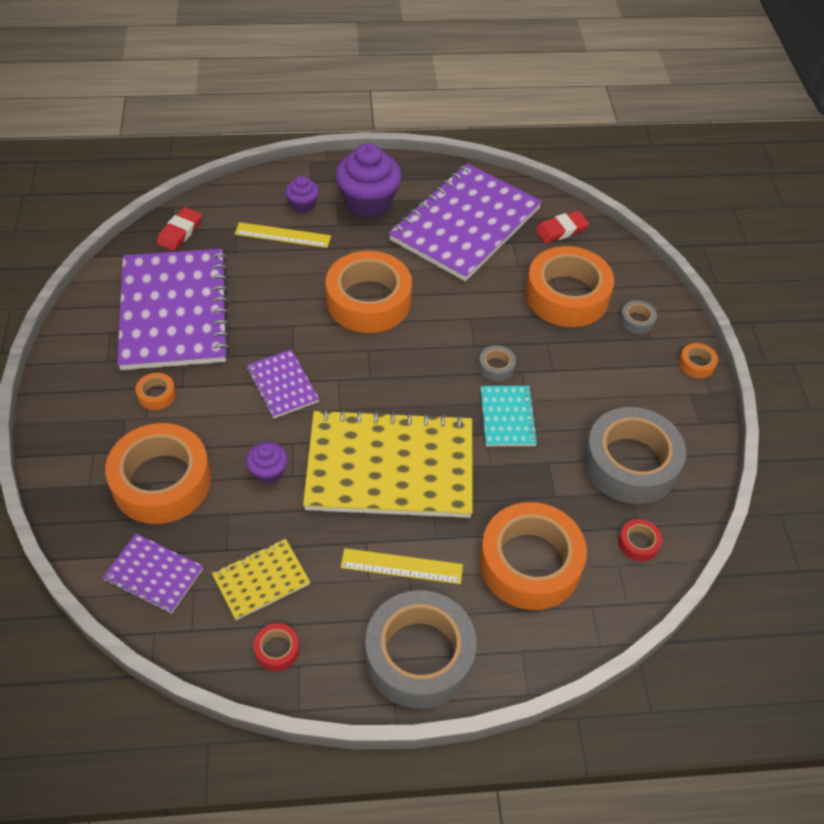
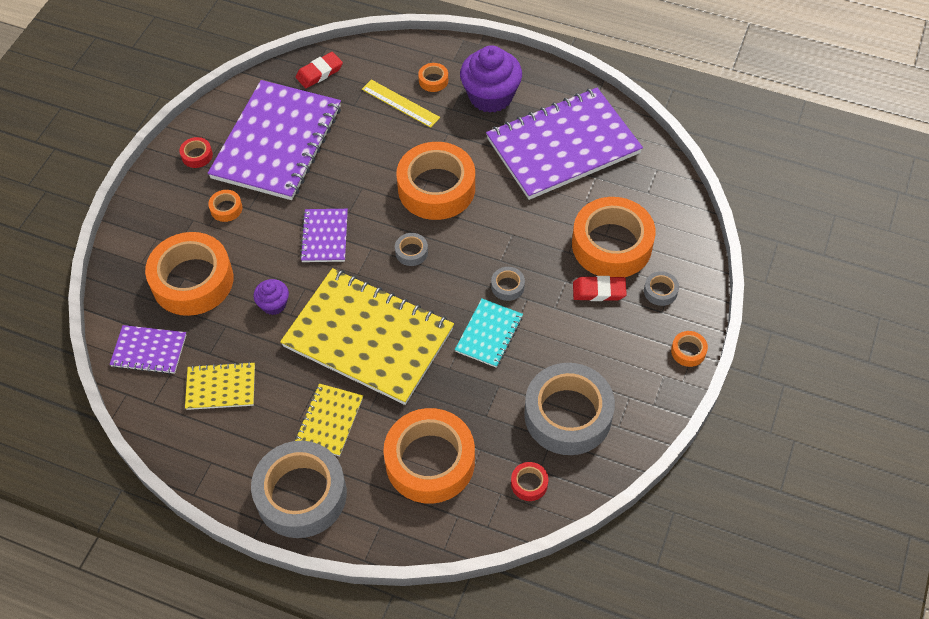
camera: 30 degrees right, 5 degrees up
purple notebook [102,533,203,614] -> purple notebook turned 45 degrees counterclockwise [110,325,186,374]
red tape [254,623,299,671] -> red tape moved to [179,137,213,168]
purple cupcake [285,176,319,213] -> orange tape [418,63,448,92]
yellow ruler [341,548,463,584] -> yellow notebook [295,384,363,456]
red eraser [535,211,589,243] -> red eraser moved to [573,276,627,301]
none -> grey tape [395,233,428,266]

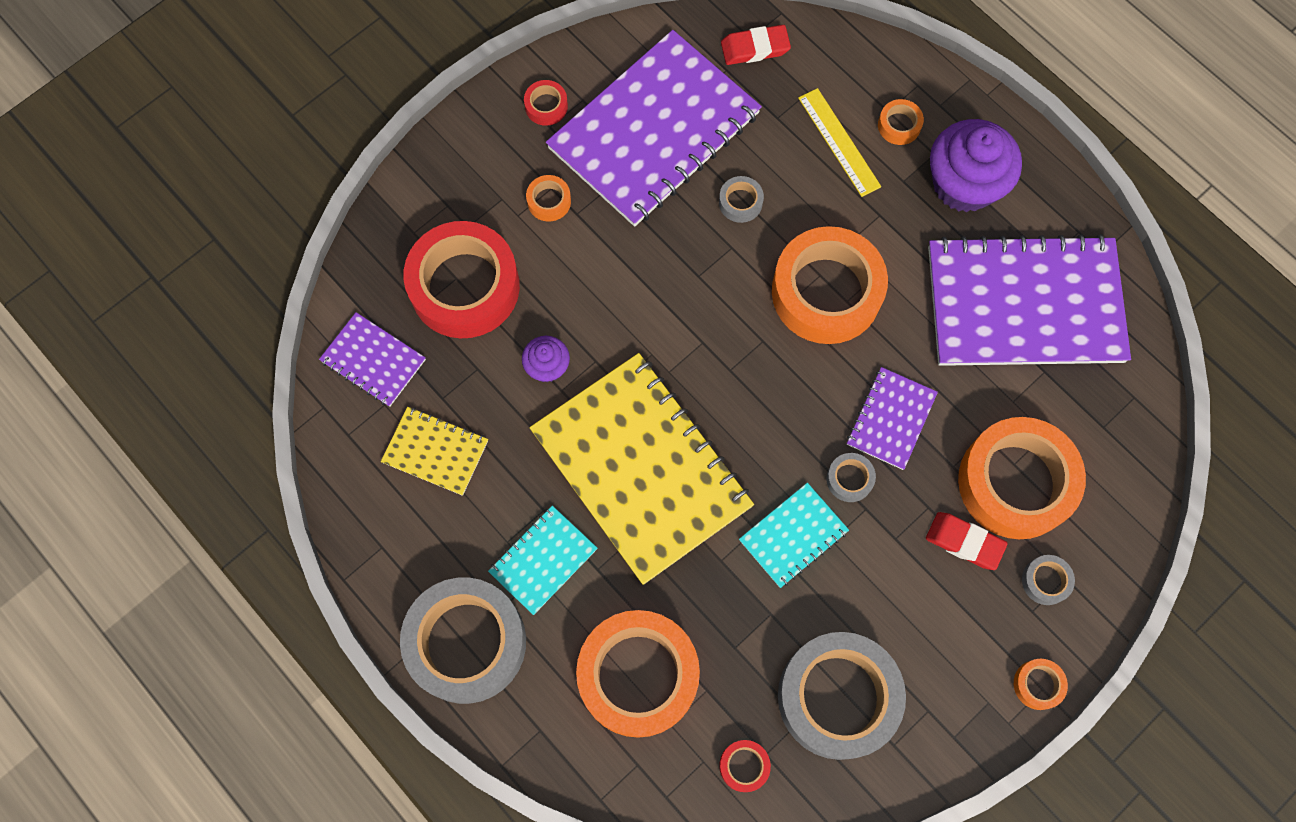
camera: 25 degrees right, 15 degrees up
orange tape [145,232,233,316] -> red tape [404,221,520,338]
yellow notebook [295,384,363,456] -> turquoise notebook [488,506,598,615]
purple notebook [300,209,348,262] -> purple notebook moved to [847,367,938,470]
grey tape [395,233,428,266] -> grey tape moved to [719,176,764,223]

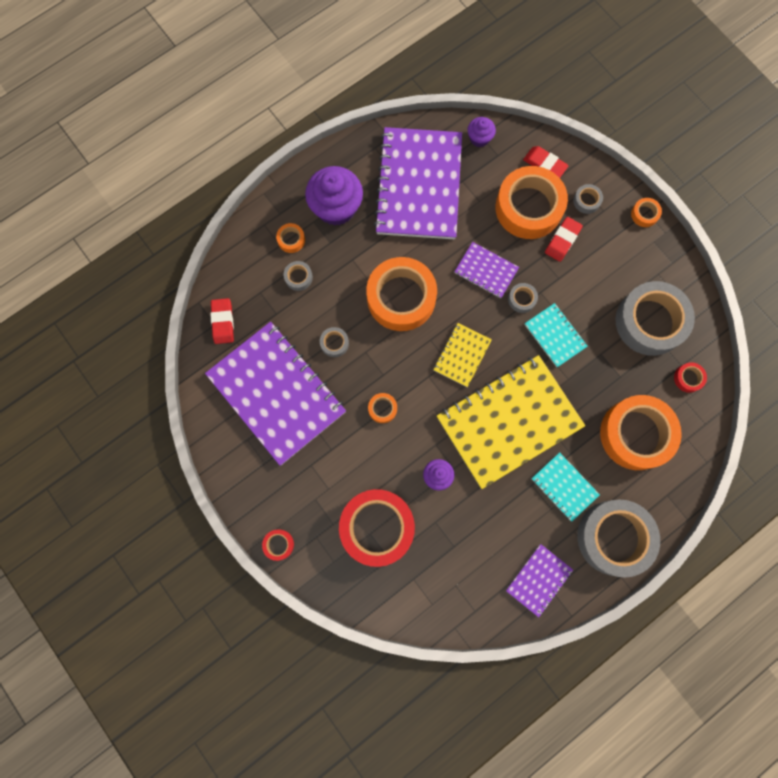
camera: 85 degrees left, 5 degrees up
purple notebook [319,312,426,407] -> purple notebook moved to [506,544,573,617]
yellow notebook [381,407,488,496] -> yellow notebook moved to [433,323,492,387]
red tape [524,80,568,126] -> red tape moved to [262,530,294,561]
orange tape [526,175,571,222] -> orange tape moved to [368,393,397,423]
yellow ruler [798,88,881,197] -> grey tape [284,261,313,291]
none -> purple cupcake [468,117,496,147]
none -> red eraser [523,146,569,178]

